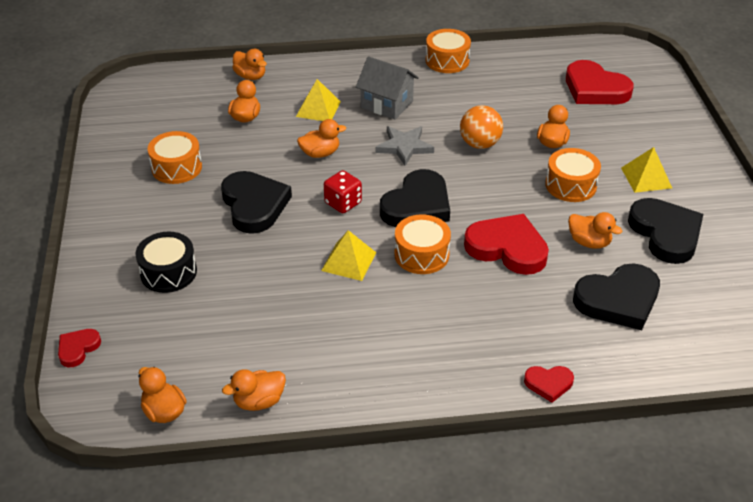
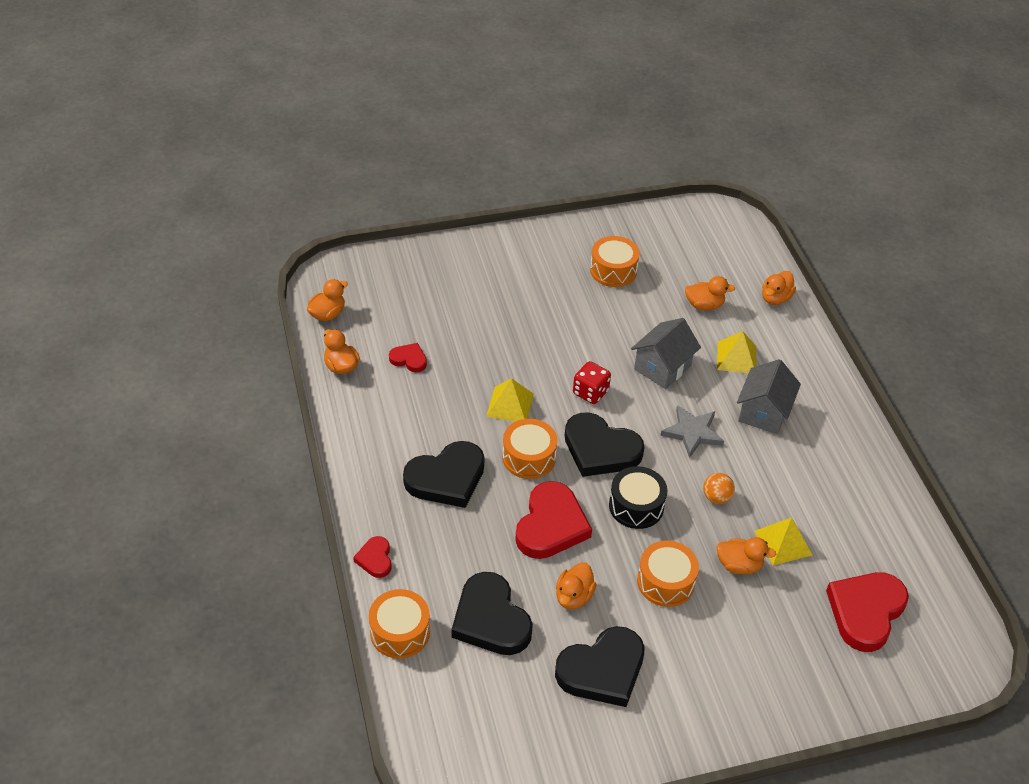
camera: 80 degrees right, 5 degrees up
red heart [58,329,101,367] -> red heart moved to [389,343,427,372]
black drum [135,231,197,293] -> black drum moved to [609,466,667,529]
black heart [221,171,292,234] -> black heart moved to [403,441,485,508]
orange duck [297,119,346,158] -> grey house [631,318,701,389]
orange drum [426,29,471,73] -> orange drum moved to [369,589,430,659]
orange ball [460,105,503,149] -> orange ball [703,473,735,504], size x0.65
yellow pyramid [621,147,672,193] -> yellow pyramid moved to [755,517,812,565]

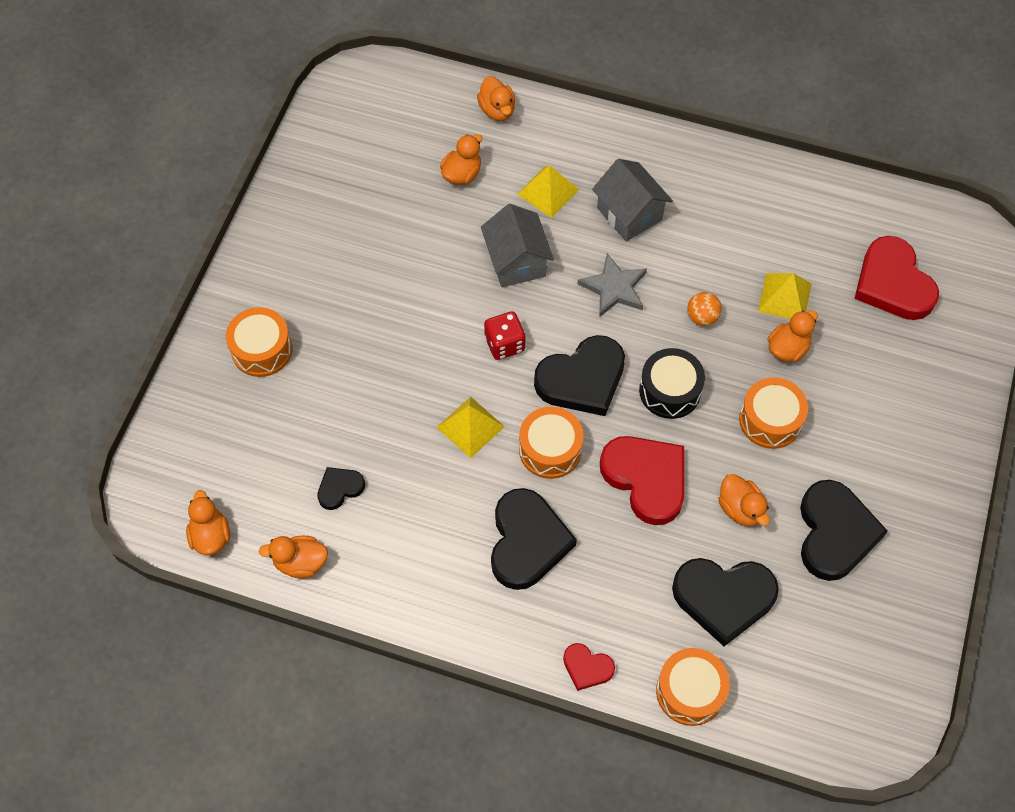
camera: 55 degrees left, 15 degrees up
red heart [389,343,427,372] -> black heart [317,467,365,510]
orange drum [590,236,640,287] -> orange drum moved to [226,307,292,377]

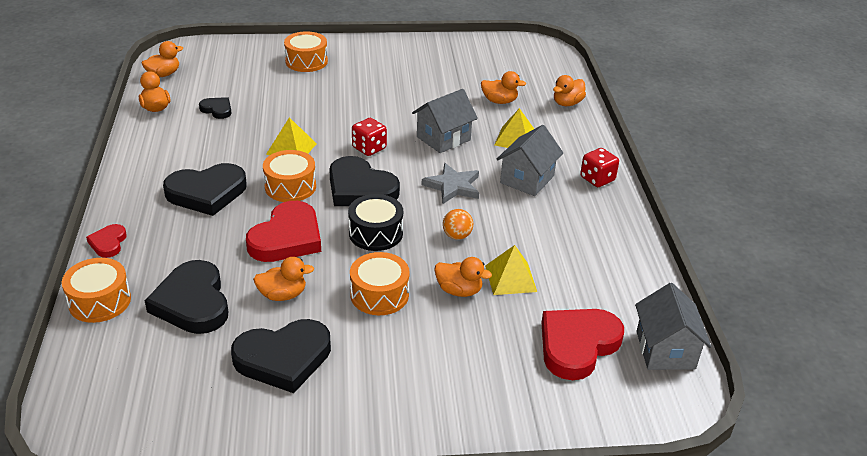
camera: 65 degrees right, 25 degrees down
orange duck [718,474,770,526] -> orange duck turned 135 degrees counterclockwise [253,257,314,301]
none -> red dice [580,148,619,187]
none -> grey house [635,283,711,370]

